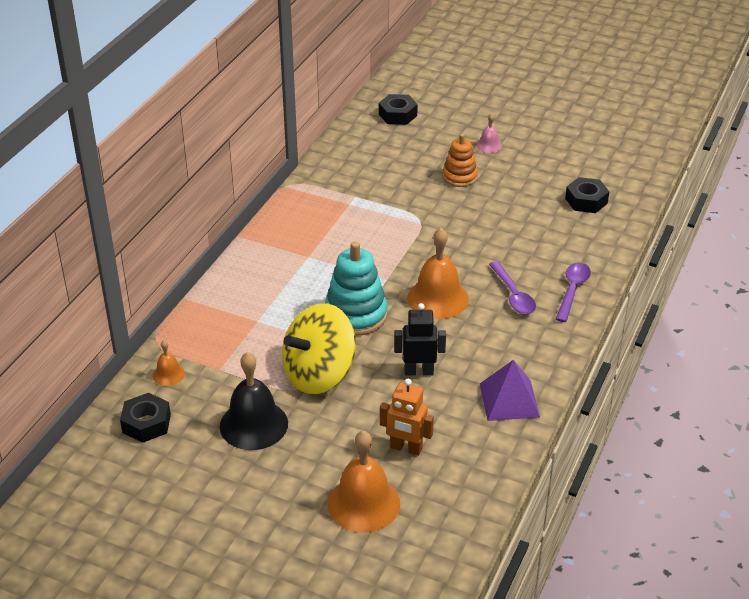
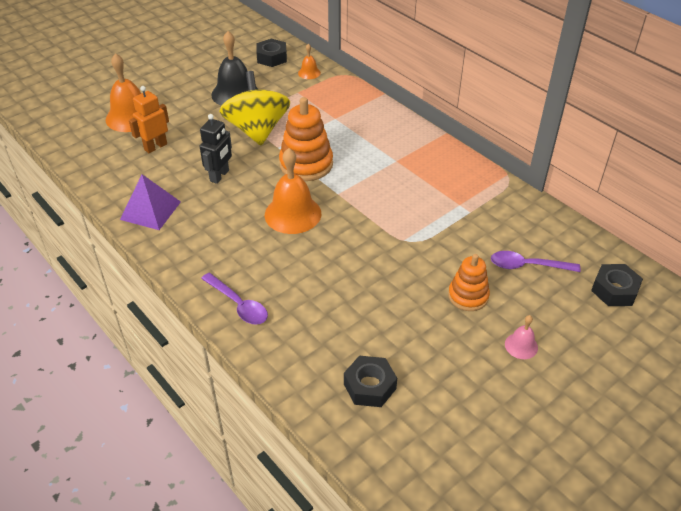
camera: 115 degrees right, 5 degrees up
turquoise stacking toy [325,241,388,336] -> orange stacking toy [279,97,333,181]
purple spoon [489,261,536,314] -> purple spoon moved to [491,251,581,272]

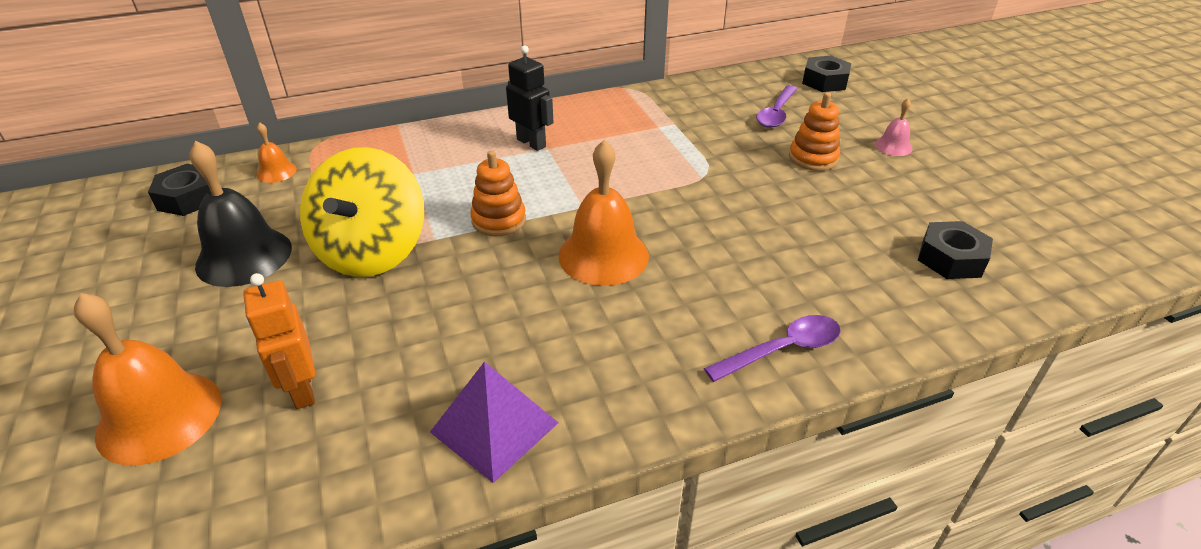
camera: 70 degrees left, 5 degrees down
black robot [200,114,232,184] -> black robot moved to [506,45,554,151]
yellow spinning top [219,71,290,145] -> yellow spinning top turned 90 degrees counterclockwise [300,147,424,277]
orange stacking toy [279,97,333,181] -> orange stacking toy [470,151,526,236], size x0.63

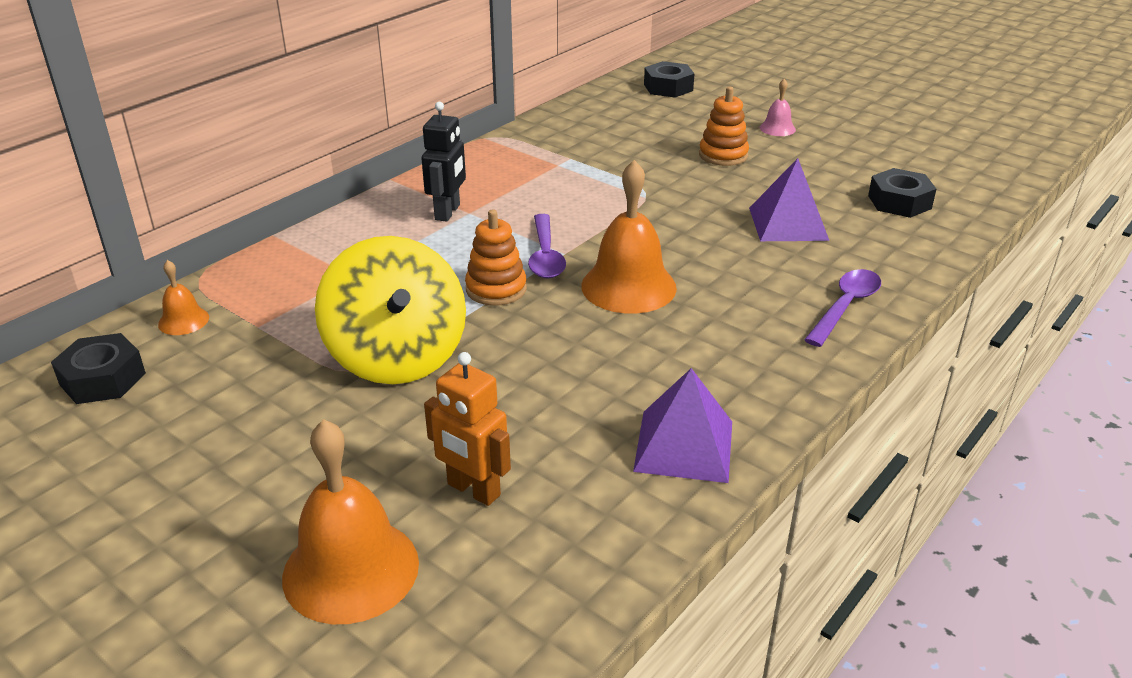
camera: 30 degrees left, 5 degrees down
black bell [189,141,292,287] -> none
black robot [506,45,554,151] -> black robot turned 90 degrees clockwise [421,102,466,222]
purple spoon [756,85,797,128] -> purple spoon moved to [528,214,566,279]
none -> purple pyramid [749,158,829,241]

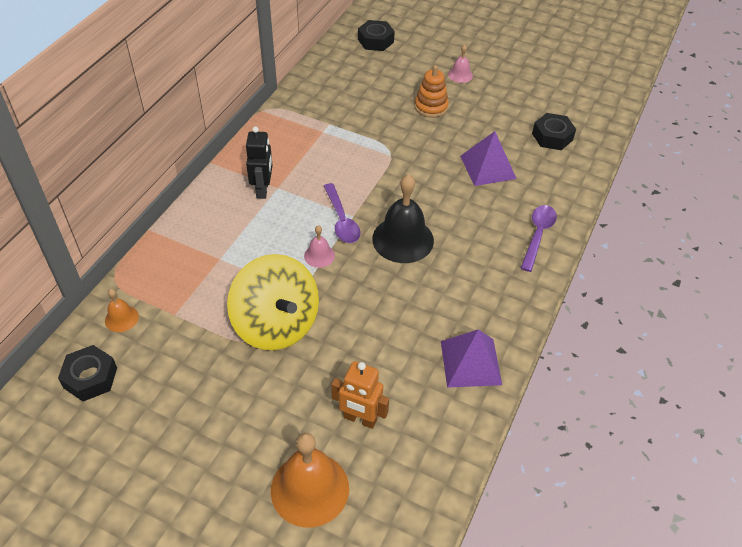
camera: 15 degrees left, 15 degrees up
orange stacking toy [465,209,527,306] -> pink bell [304,225,335,268]
orange bell [581,160,677,314] -> black bell [372,174,434,263]

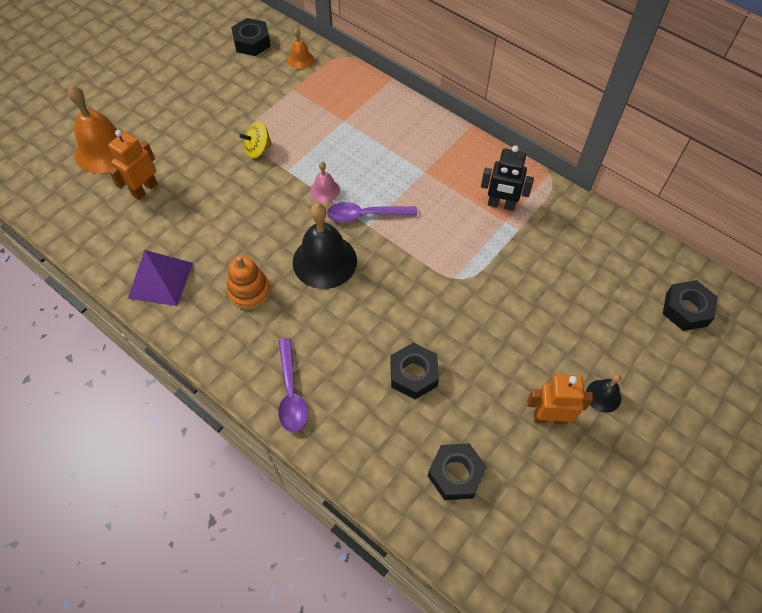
camera: 105 degrees right, 10 degrees up
yellow spinning top [227,254,319,351] -> yellow spinning top [239,122,273,158], size x0.45
black robot [246,126,273,199] -> black robot moved to [481,145,534,211]
orange stacking toy [415,65,449,118] -> orange stacking toy moved to [227,255,271,310]
pink bell [448,44,473,83] -> black bell [586,374,621,413]
purple pyramid [460,131,517,186] -> black nut [390,343,439,400]
purple spoon [521,205,557,272] -> purple spoon turned 45 degrees clockwise [278,338,308,432]
none -> orange robot [527,374,593,424]

